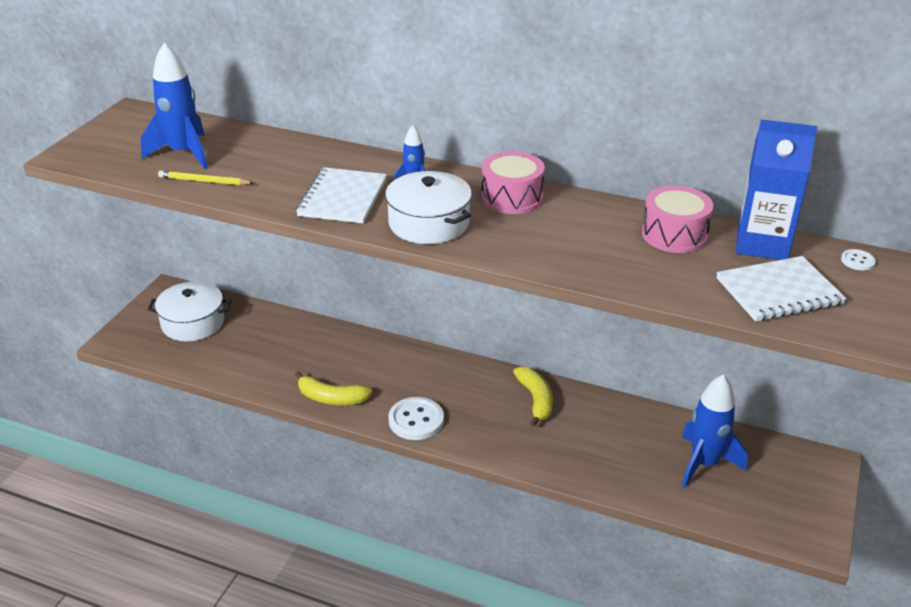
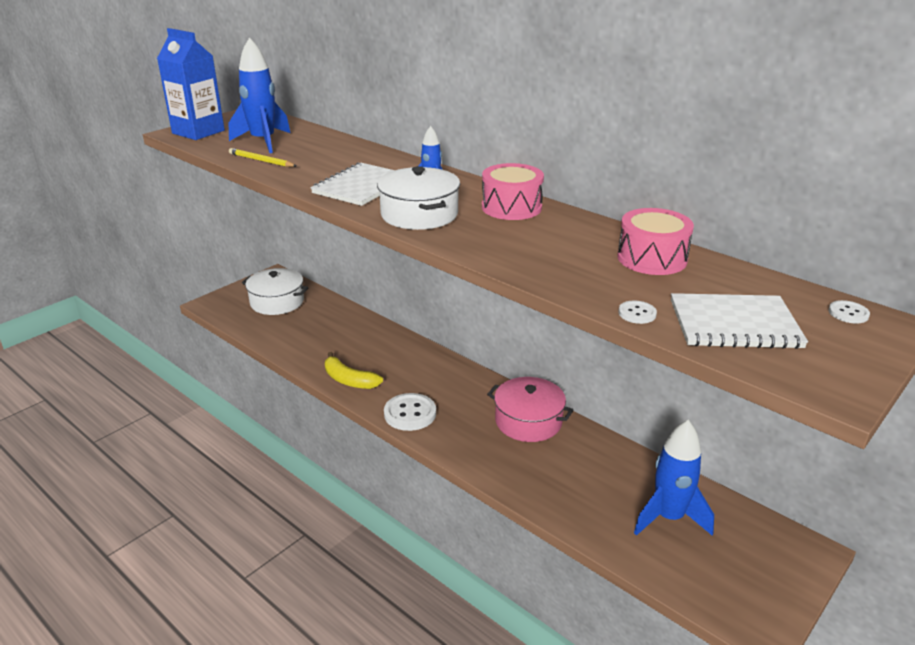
camera: 20 degrees right, 5 degrees down
yellow banana [513,366,553,427] -> pink pot [487,377,573,442]
blue carton [736,119,817,260] -> blue carton moved to [157,28,225,140]
none -> white button [618,301,657,324]

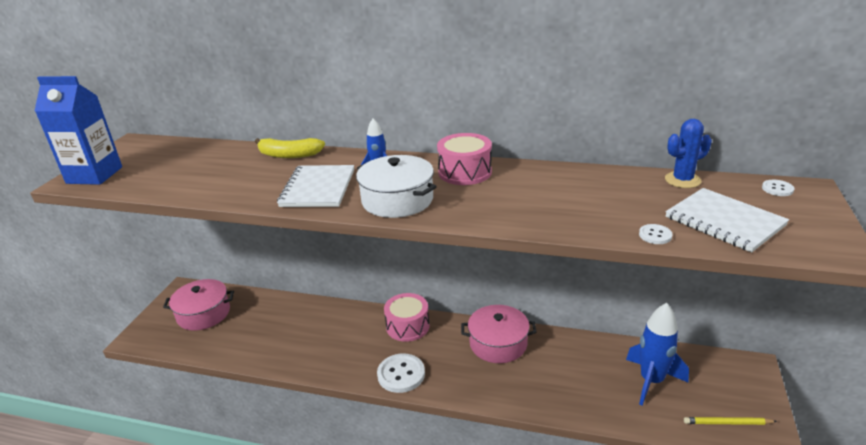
camera: 25 degrees left, 0 degrees up
blue rocket [229,37,290,153] -> none
yellow pencil [229,148,296,167] -> yellow pencil moved to [684,417,777,425]
white pot [242,268,309,315] -> pink pot [163,279,234,331]
yellow banana [325,352,383,389] -> yellow banana moved to [255,138,325,158]
pink drum [618,208,694,275] -> pink drum moved to [384,293,430,342]
white notebook [671,293,808,349] -> white notebook turned 75 degrees clockwise [666,188,789,253]
none -> blue cactus [665,119,712,188]

